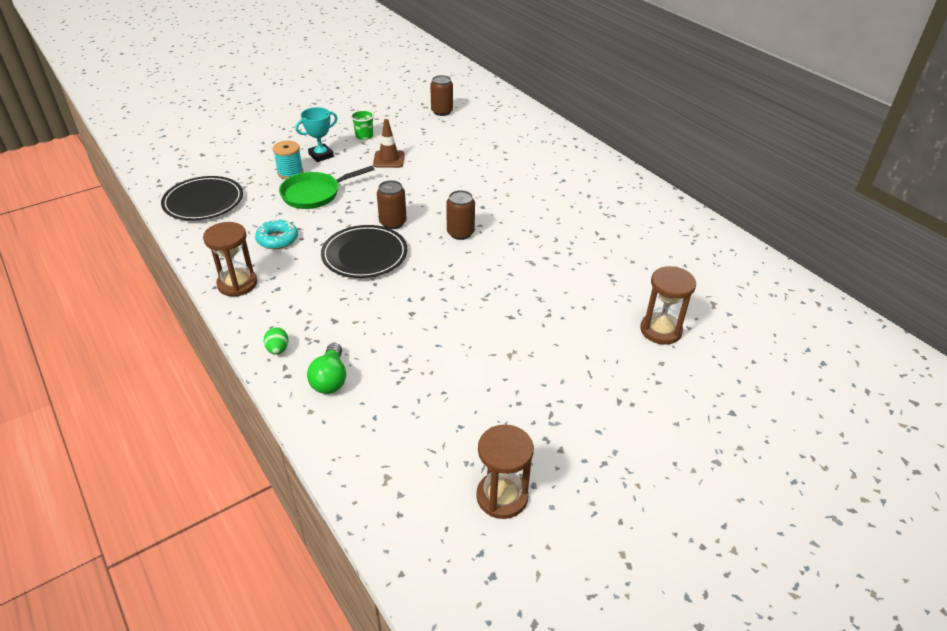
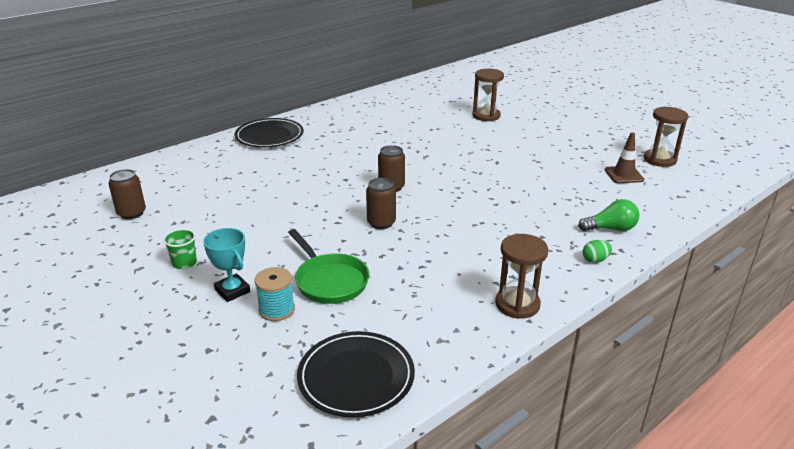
camera: 95 degrees left, 10 degrees down
turquoise donut [255,219,298,249] -> none
black plate [321,225,407,278] -> black plate moved to [234,118,304,147]
brown traffic cone [373,119,405,168] -> brown traffic cone moved to [605,132,644,183]

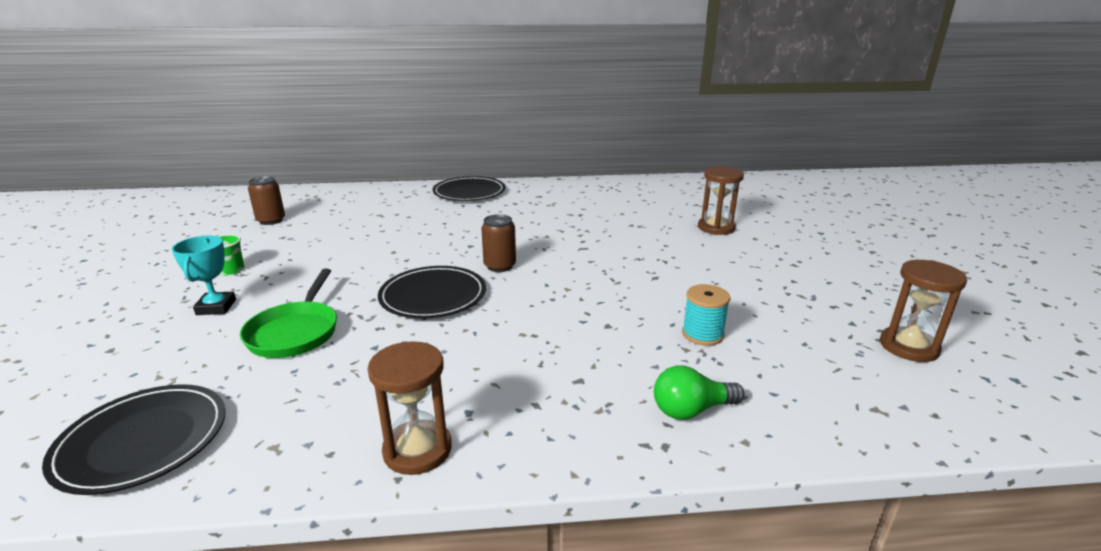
camera: 35 degrees right, 5 degrees down
turquoise spool [254,267,295,321] -> turquoise spool moved to [682,284,730,346]
brown can [366,178,396,229] -> black plate [378,266,486,319]
green light bulb [579,199,639,231] -> green light bulb turned 135 degrees clockwise [654,365,744,420]
green egg [583,240,612,263] -> none
brown traffic cone [605,132,644,183] -> none

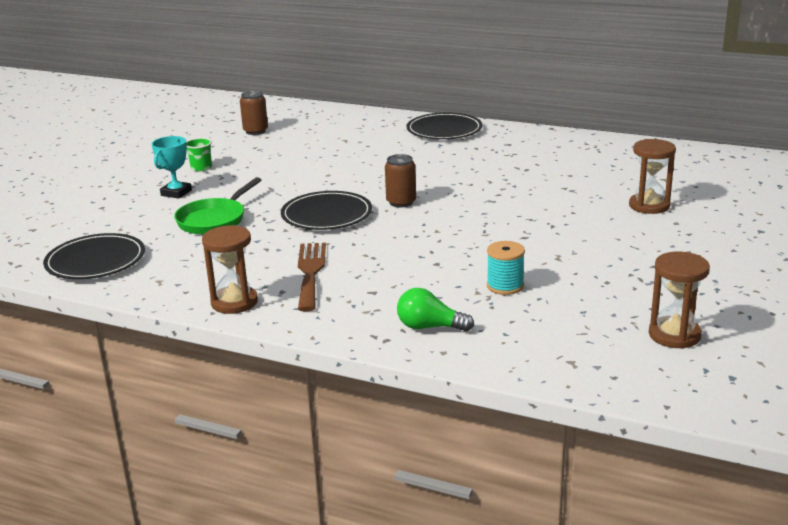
camera: 30 degrees right, 0 degrees up
none -> brown fork [298,243,326,312]

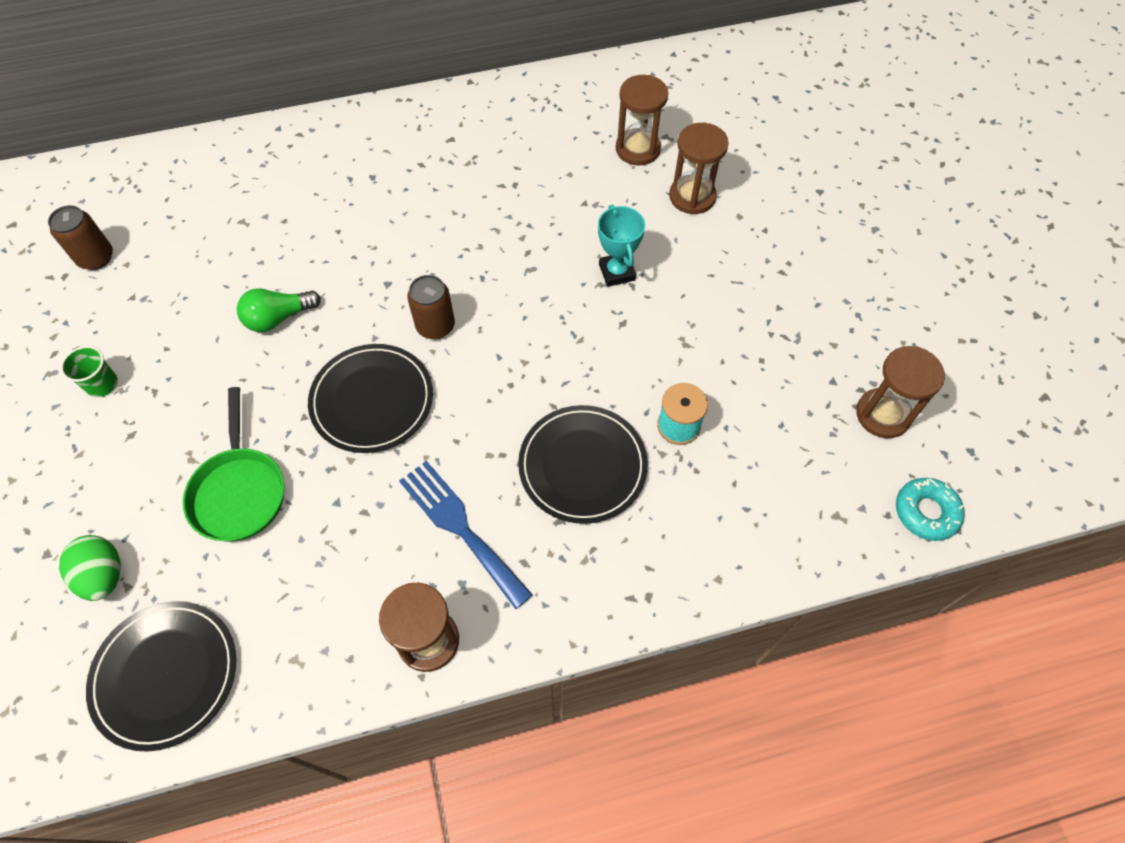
camera: 40 degrees left, 35 degrees up
turquoise trophy [152,136,192,199] -> turquoise trophy moved to [598,205,645,287]
brown fork [298,243,326,312] -> blue fork [399,461,533,609]
green light bulb [397,288,474,332] -> green light bulb moved to [237,288,321,332]
black plate [407,113,482,139] -> black plate moved to [518,405,648,524]
none -> green egg [59,535,121,601]
none -> brown hourglass [616,75,668,165]
none -> turquoise donut [896,478,965,541]

